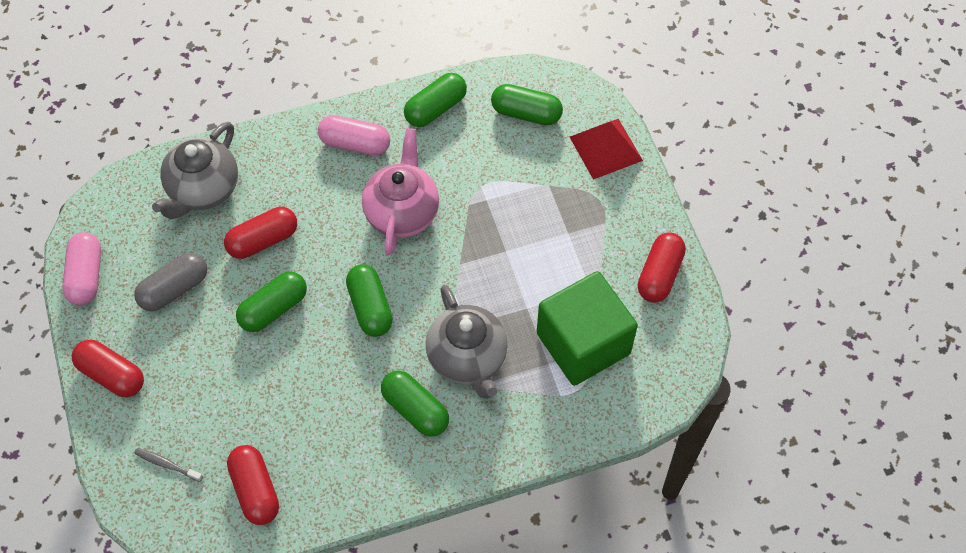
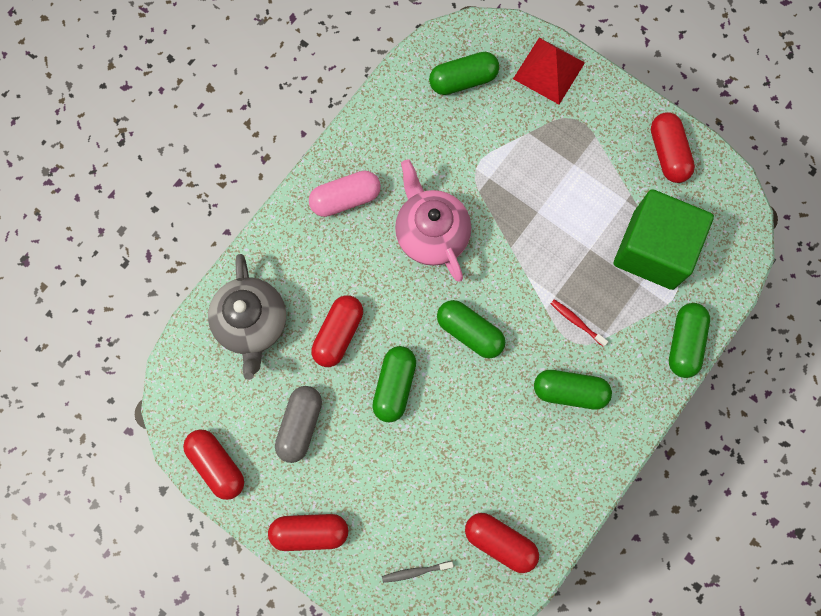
camera: 35 degrees left, 15 degrees up
pink capsule [62,232,101,305] -> red capsule [183,429,244,500]
green capsule [404,73,467,127] -> green capsule moved to [669,303,710,378]
grey teapot [426,285,507,399] -> red toothbrush [551,300,608,347]

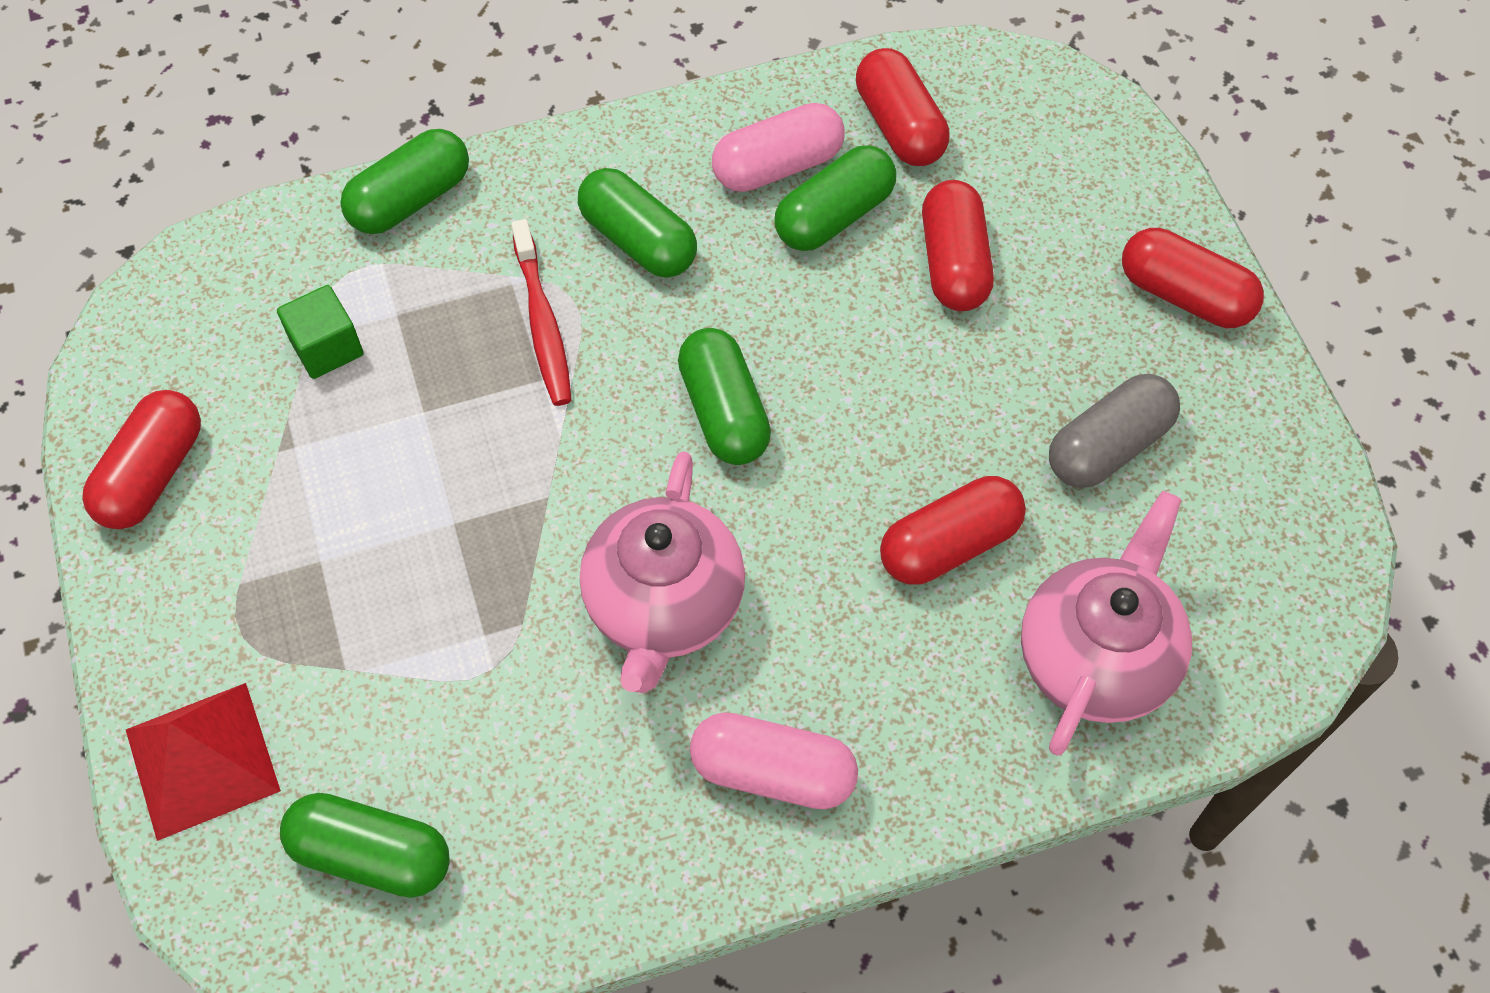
camera: 145 degrees left, 15 degrees down
red capsule [183,429,244,500] -> red capsule moved to [922,180,994,311]
grey teapot [208,254,286,380] -> pink teapot [1021,491,1192,756]
green capsule [372,346,416,422] -> green capsule moved to [774,145,896,251]
grey toothbrush [382,561,454,583] -> none
red toothbrush [551,300,608,347] -> red toothbrush [511,219,572,406], size x1.59
green cube [613,189,714,290] -> green cube [277,285,364,379], size x0.44
none -> pink capsule [712,103,844,192]

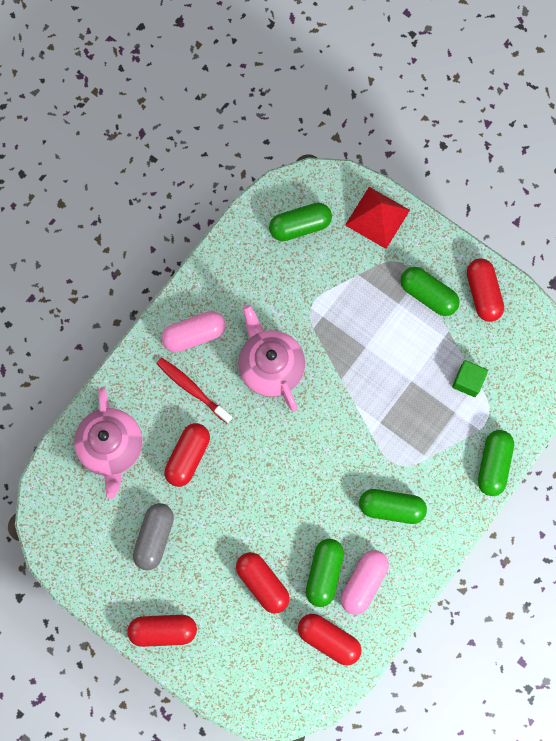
camera: 145 degrees right, 15 degrees up
red toothbrush [511,219,572,406] -> red toothbrush moved to [156,358,232,424]
green capsule [678,328,771,465] -> green capsule moved to [401,267,460,316]

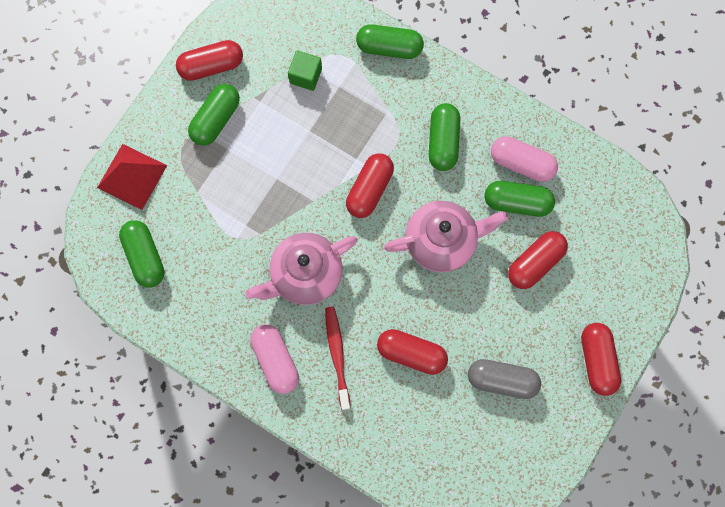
camera: 95 degrees left, 0 degrees up
pink teapot [74,387,142,499] -> pink teapot moved to [384,201,508,272]
red toothbrush [156,358,232,424] -> red toothbrush turned 135 degrees clockwise [325,307,351,410]
red capsule [298,614,361,666] -> red capsule moved to [346,153,394,218]

